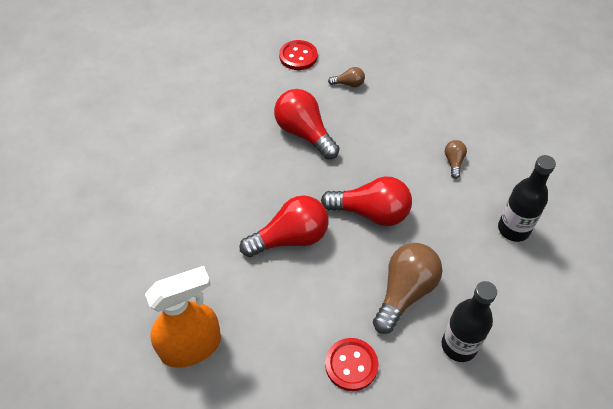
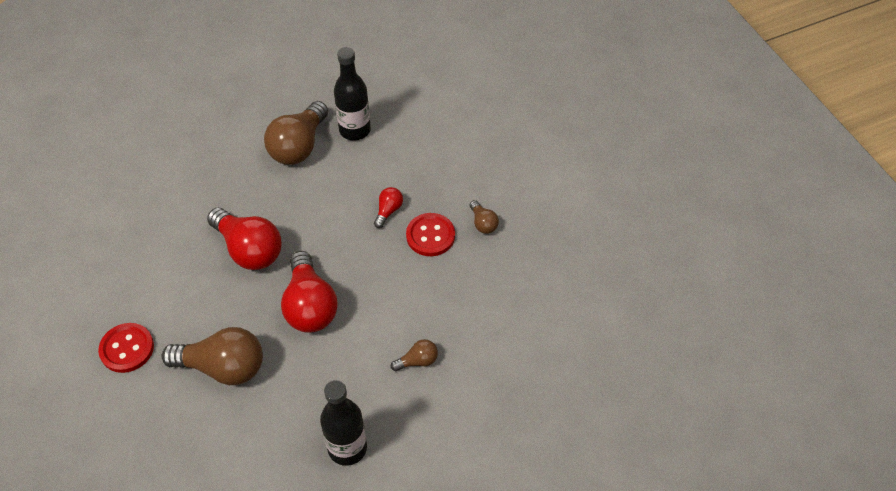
camera: 65 degrees right, 0 degrees up
orange spray bottle [145,266,221,368] -> none
red light bulb [274,89,340,159] -> red light bulb [374,187,403,228], size x0.47
red button [279,40,318,70] -> red button moved to [406,213,455,256]
black bottle [442,281,497,362] -> black bottle moved to [334,47,371,141]
none -> brown light bulb [264,101,328,165]

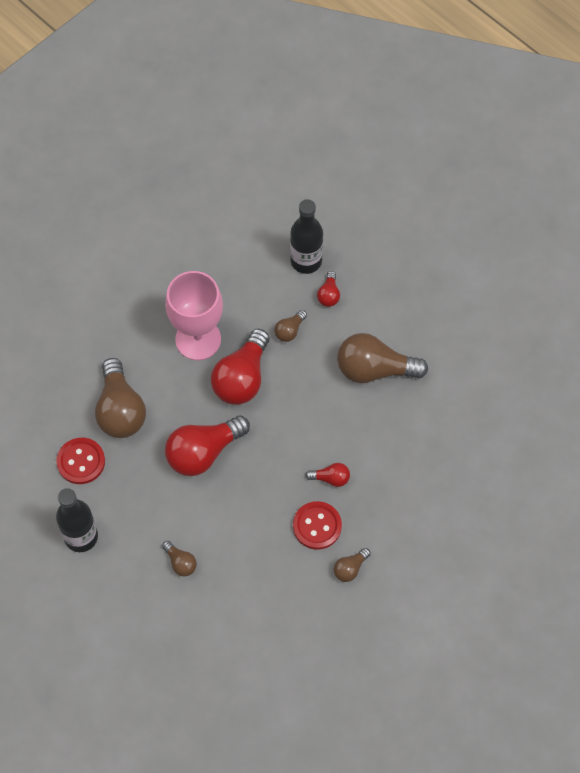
camera: 70 degrees right, 10 degrees up
red button [98,323,154,373] -> red button moved to [56,438,105,484]
black bottle [334,47,371,141] -> black bottle moved to [290,199,323,274]
none -> pink goblet [165,271,223,360]
none -> brown light bulb [274,310,307,342]
none -> red light bulb [317,271,340,307]

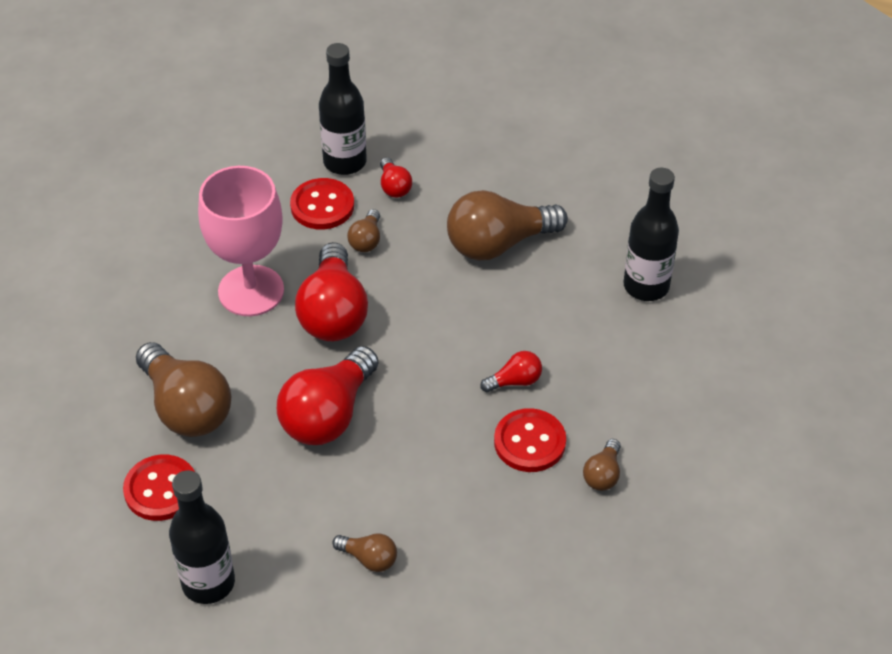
camera: 25 degrees left, 15 degrees down
none -> red button [290,178,354,230]
none -> black bottle [623,168,679,301]

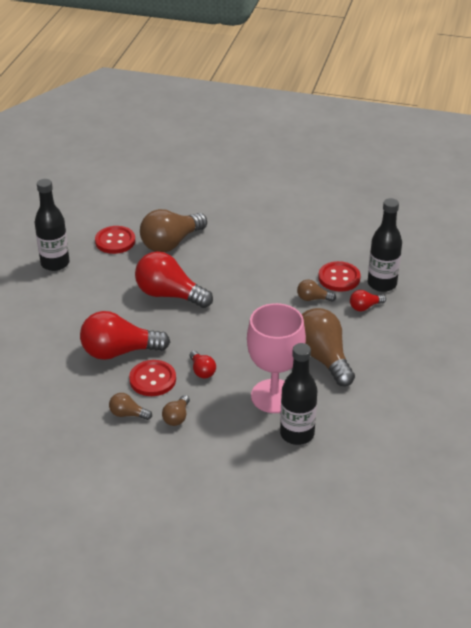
camera: 85 degrees right, 10 degrees down
pink goblet [198,166,284,316] -> pink goblet moved to [247,303,306,413]
red light bulb [295,242,368,341] -> red light bulb moved to [80,311,170,360]
brown light bulb [332,534,397,572] -> brown light bulb moved to [162,395,190,426]

